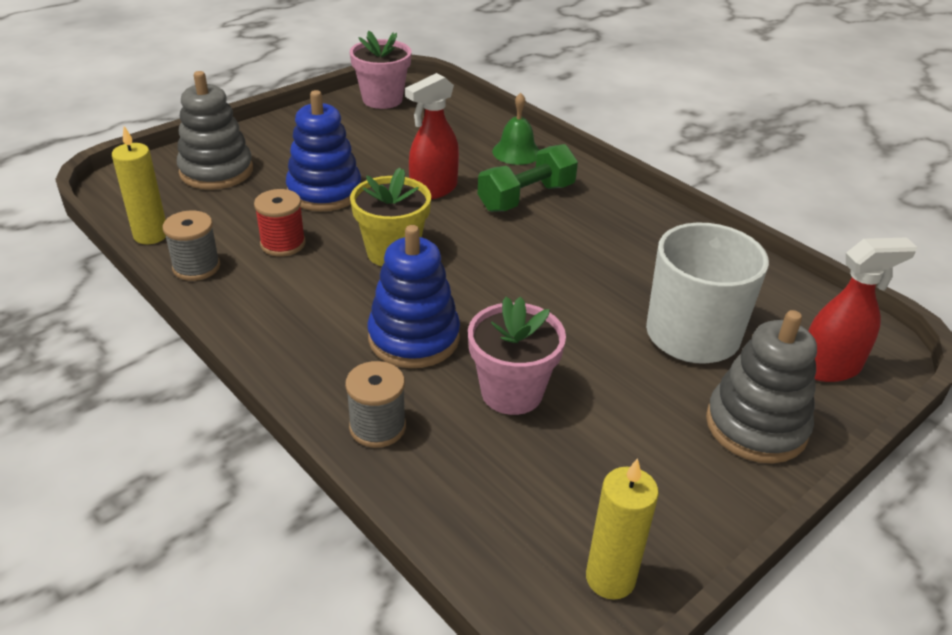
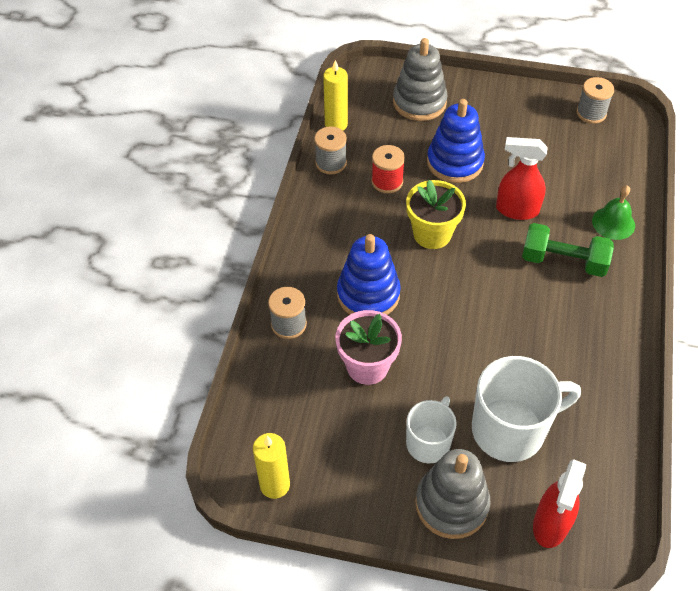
camera: 55 degrees right, 15 degrees up
pink flower pot [350,30,411,109] -> grey spool [577,77,614,124]
red spray bottle [808,237,917,382] -> red spray bottle turned 75 degrees clockwise [533,459,586,548]
none -> white mug [406,396,457,464]

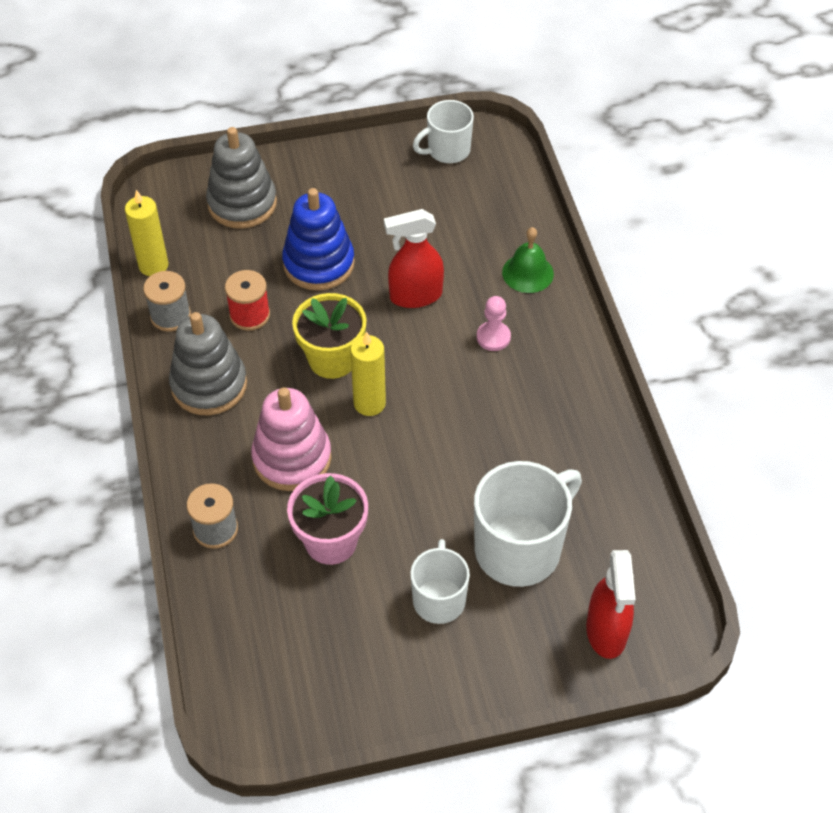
camera: 25 degrees left, 0 degrees up
yellow candle [253,433,290,499] -> yellow candle moved to [350,331,386,416]
blue stacking toy [337,234,401,315] -> pink stacking toy [251,387,332,491]
grey stacking toy [415,449,491,539] -> grey stacking toy moved to [169,312,247,415]
green dumbbell [522,223,614,277] -> pink pawn [477,296,511,351]
grey spool [577,77,614,124] -> white mug [413,100,474,163]

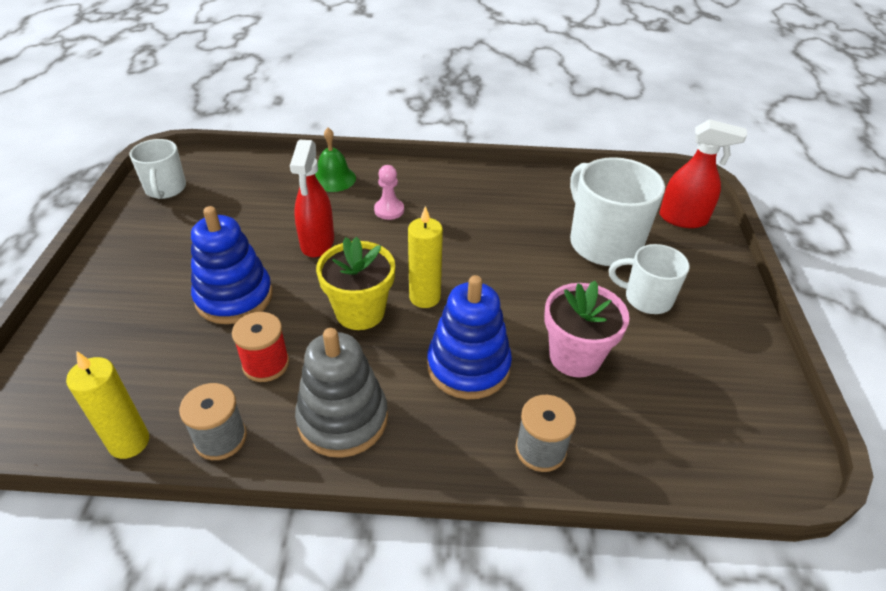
camera: 75 degrees left, 10 degrees down
grey stacking toy [206,127,277,229] -> none
pink stacking toy [251,387,332,491] -> blue stacking toy [427,275,512,399]

